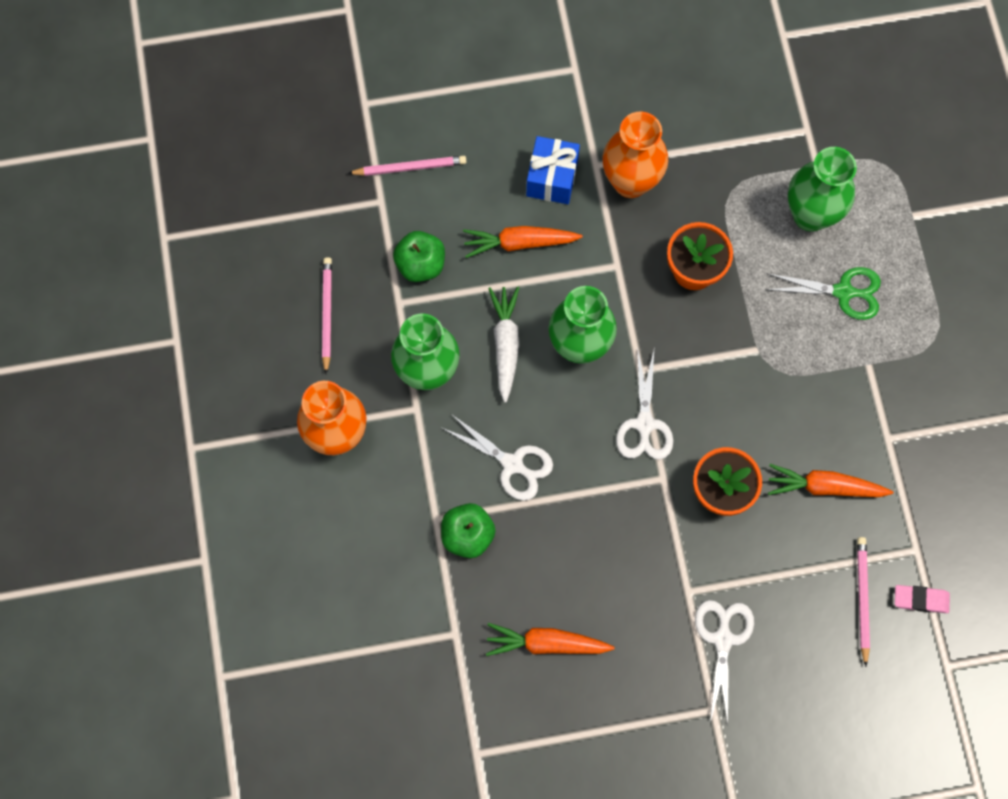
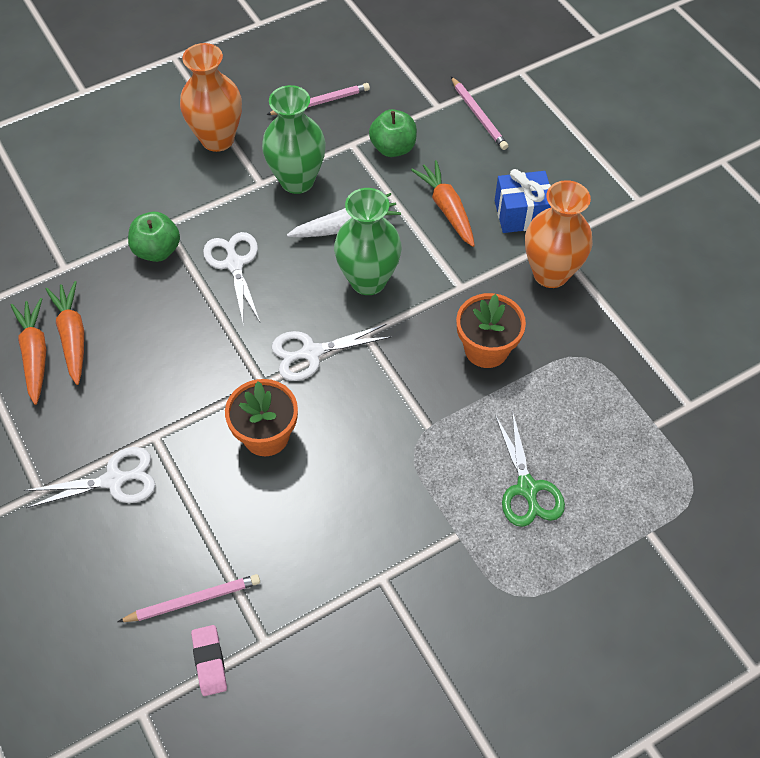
camera: 70 degrees right, 15 degrees down
white scissors [442,413,553,501] -> white scissors turned 150 degrees clockwise [203,232,260,326]
orange carrot [768,464,893,497] -> orange carrot moved to [11,298,46,405]
green vase [788,147,857,232] -> none

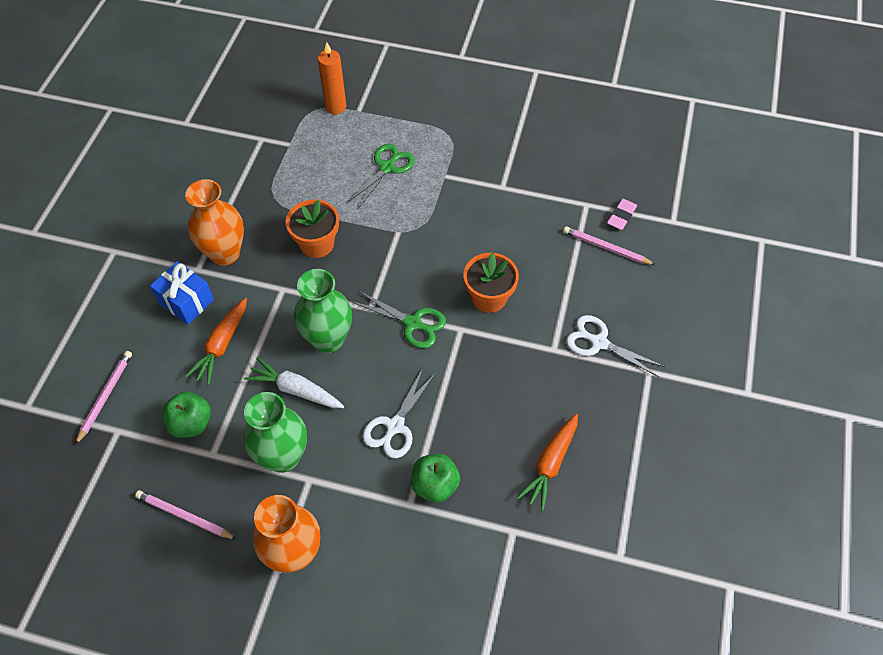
camera: 135 degrees left, 0 degrees up
orange carrot [11,298,46,405] -> none
white scissors [272,324,391,381] -> green scissors [352,291,446,348]
none -> orange candle [318,42,346,114]

